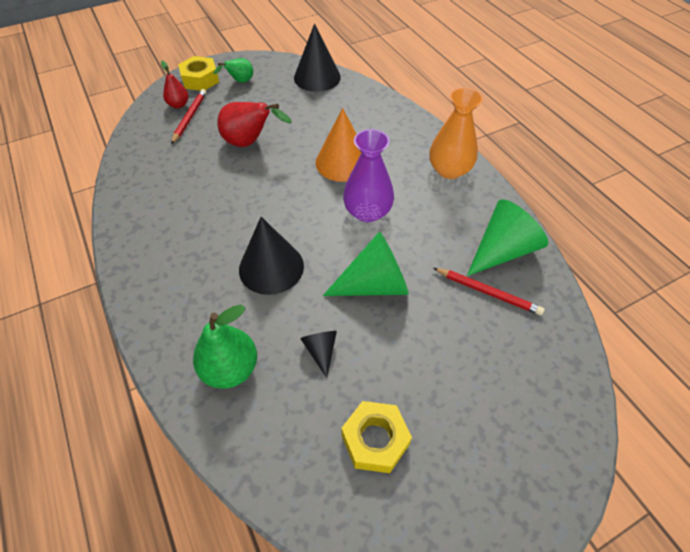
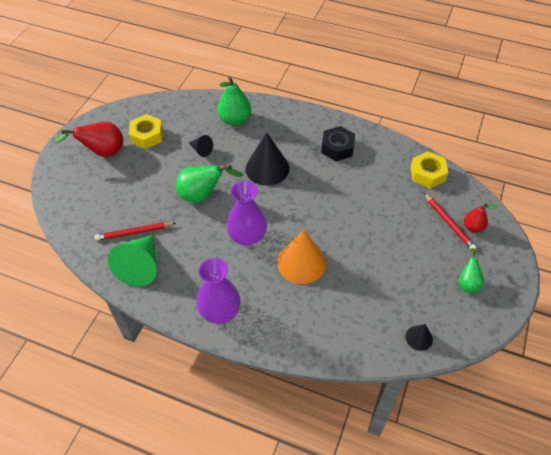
camera: 140 degrees right, 0 degrees up
yellow nut [178,56,219,91] -> yellow nut moved to [411,151,448,189]
red pear [217,102,292,147] -> red pear moved to [54,122,123,157]
black cone [294,23,341,92] -> black cone [406,324,433,351], size x0.50
green cone [323,232,409,296] -> green pear [176,165,243,203]
orange vase [429,88,483,179] -> purple vase [197,258,241,324]
none -> black nut [321,126,355,161]

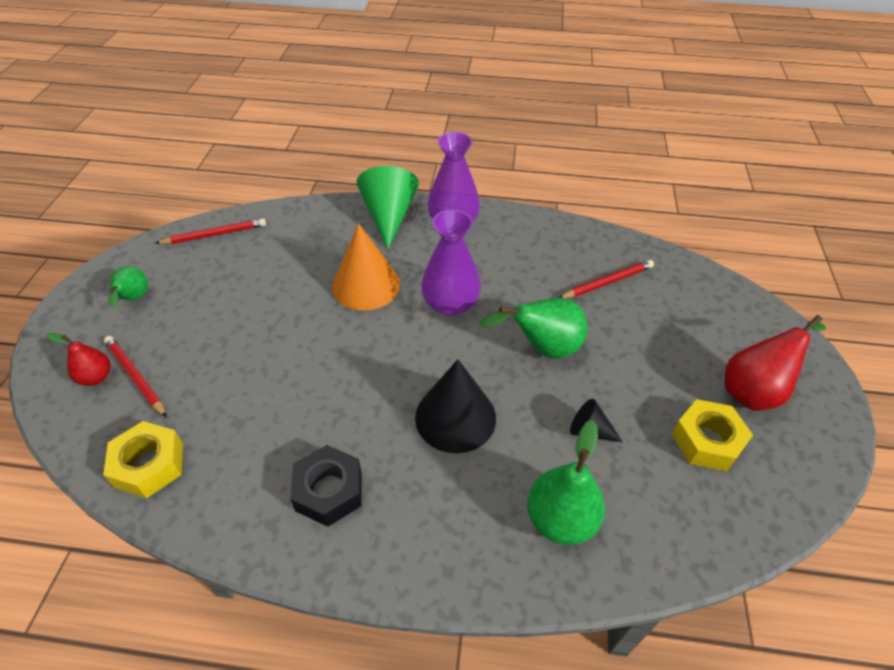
camera: 165 degrees right, 5 degrees down
green cone [108,234,157,287] -> green cone moved to [357,166,419,249]
black cone [406,324,433,351] -> red pencil [155,218,266,244]

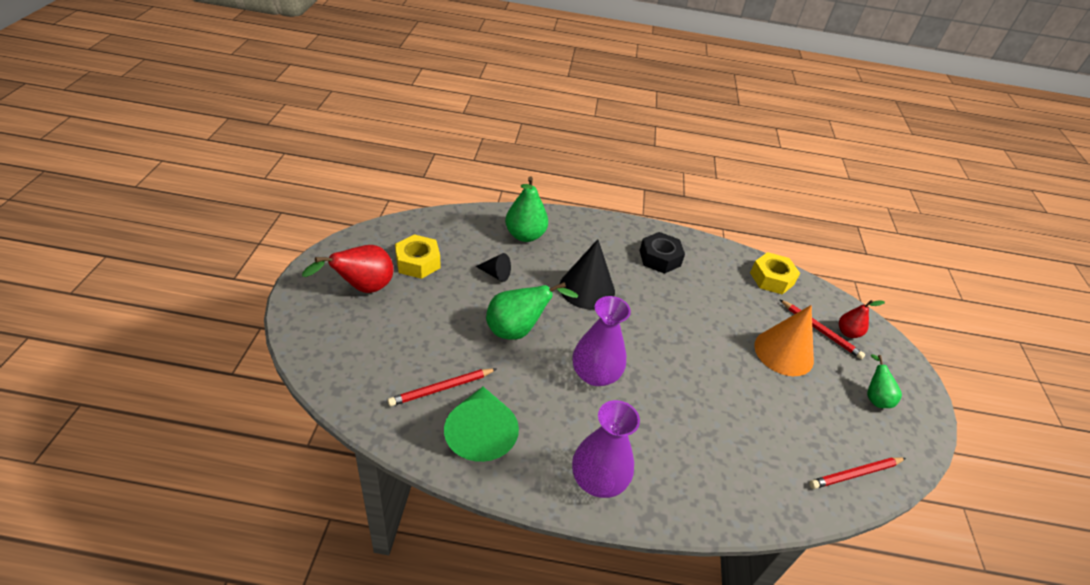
camera: 175 degrees right, 5 degrees down
orange cone [332,223,400,311] -> orange cone moved to [754,305,814,376]
green cone [357,166,419,249] -> green cone moved to [444,387,519,462]

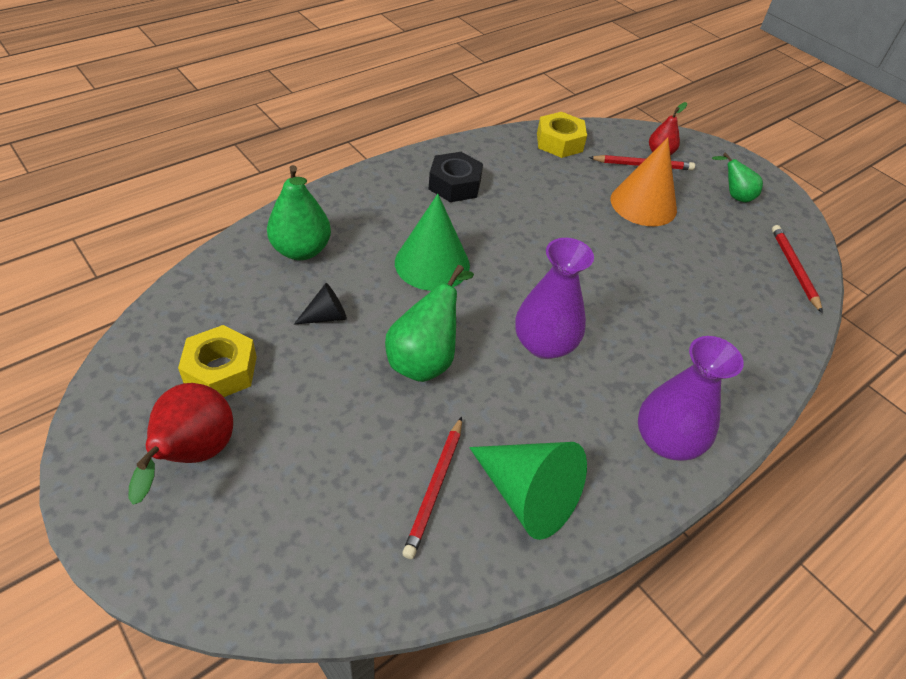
camera: 45 degrees left, 5 degrees up
black cone [560,239,615,309] -> green cone [395,194,470,291]
red pencil [809,457,906,489] -> red pencil turned 150 degrees clockwise [772,225,823,313]

